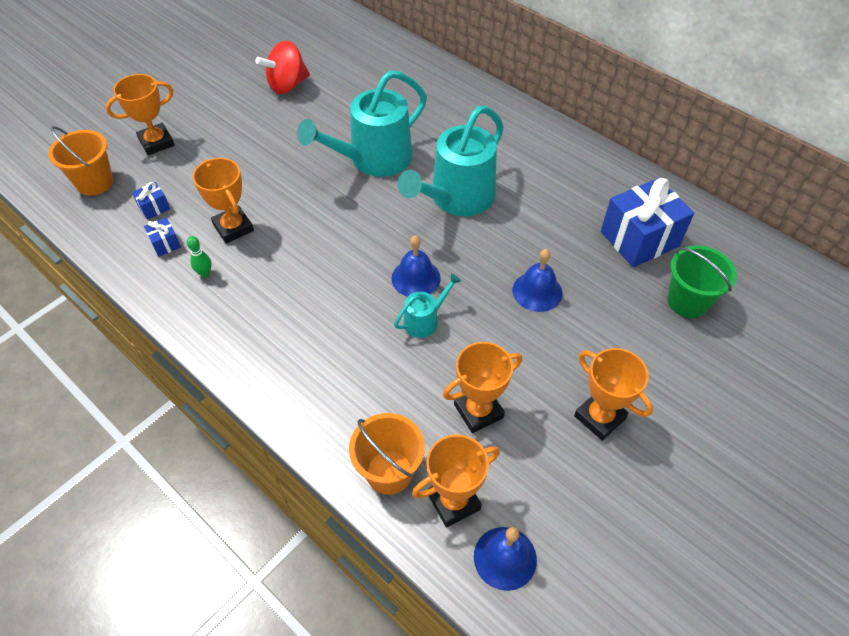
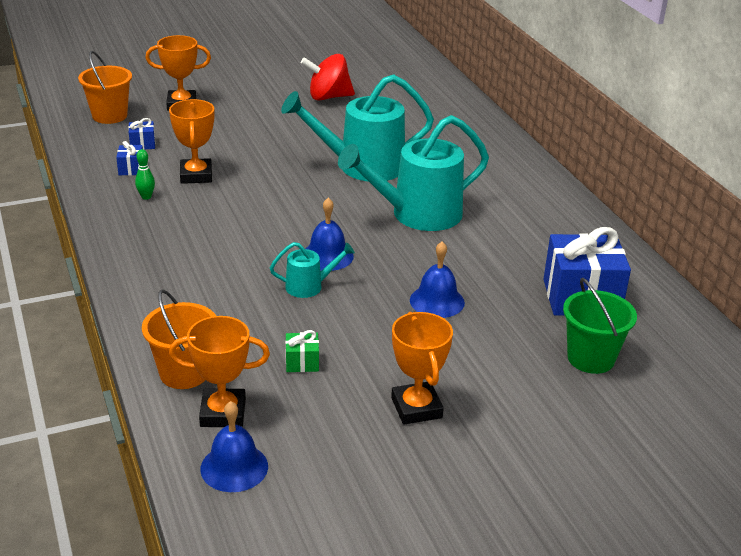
camera: 25 degrees right, 20 degrees down
orange trophy [443,342,522,433] -> green gift [285,330,319,372]

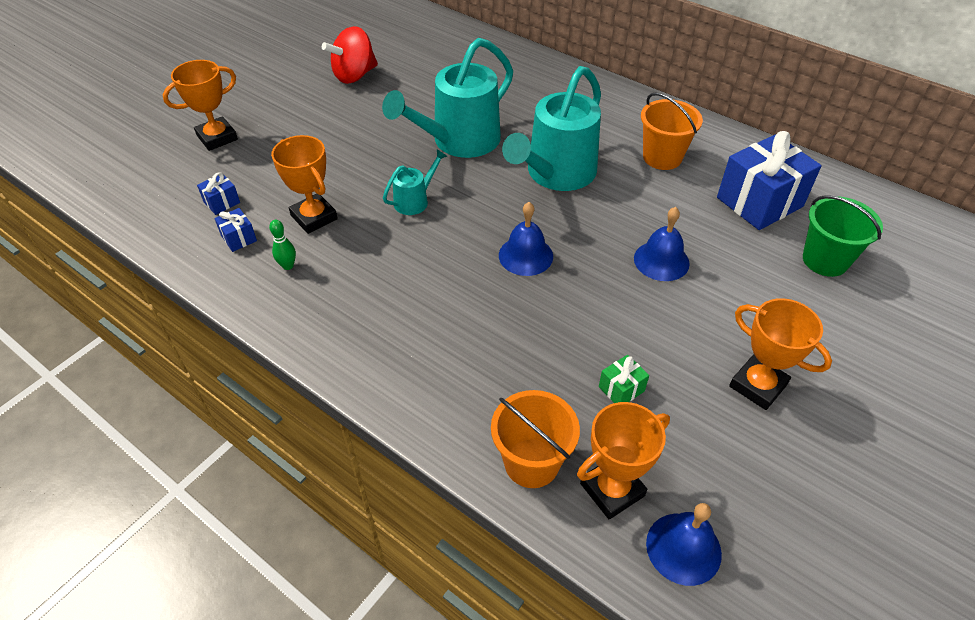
camera: 30 degrees left, 15 degrees up
orange bucket [78,51,132,124] -> orange bucket moved to [641,93,703,170]
turquoise watering can [270,242,355,298] -> turquoise watering can moved to [383,149,447,215]

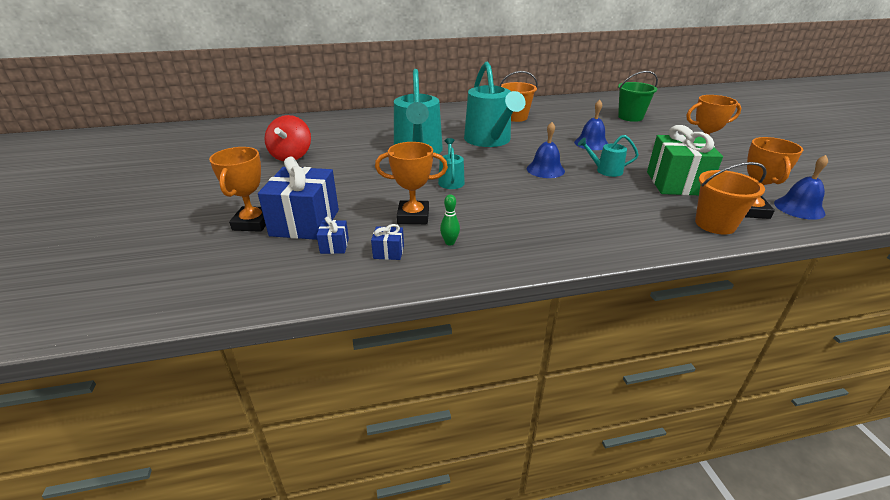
camera: 50 degrees left, 15 degrees down
green gift [599,355,649,403] -> green gift [647,125,723,195], size x2.30
blue gift [717,131,822,230] -> blue gift moved to [258,157,339,240]
none -> turquoise watering can [578,135,639,177]

